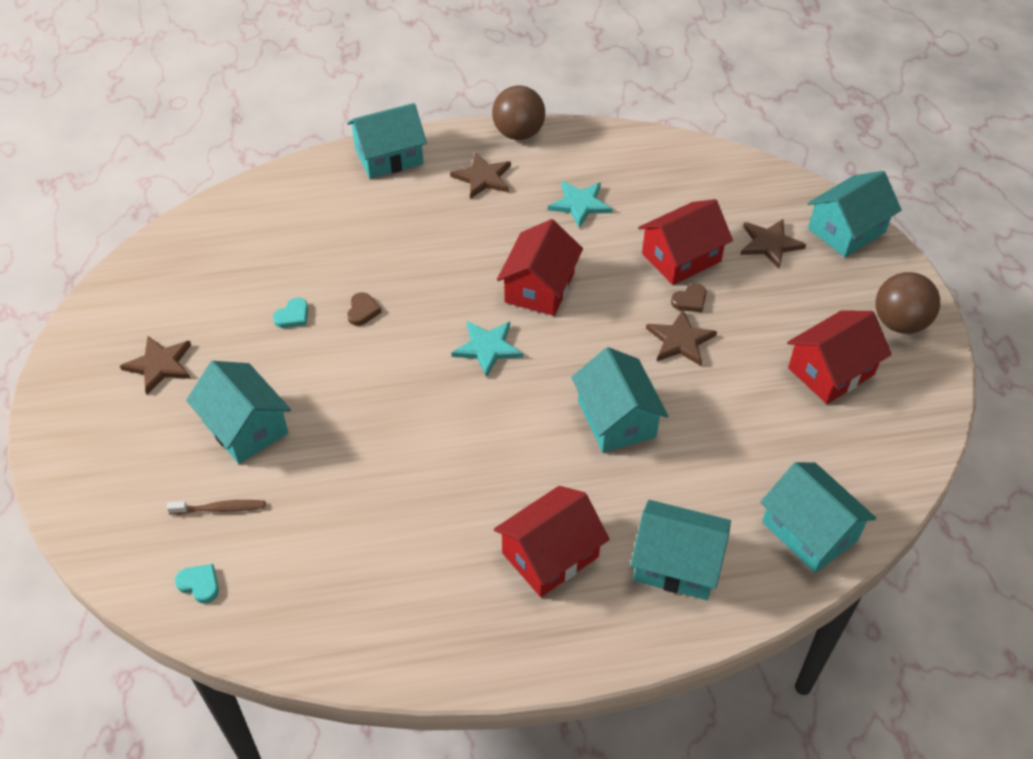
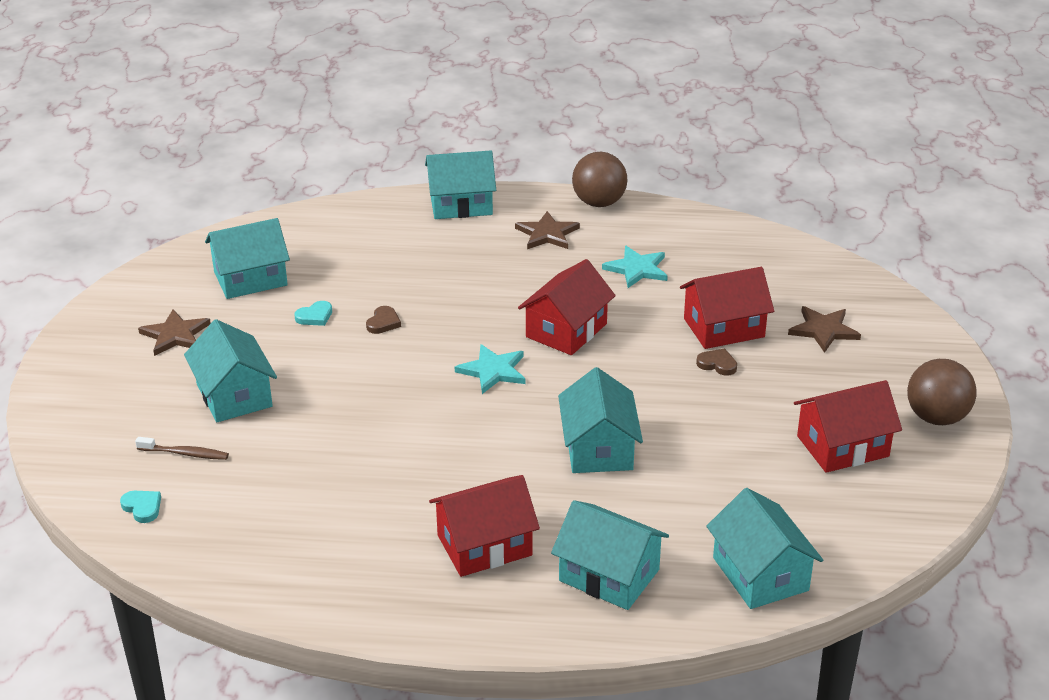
camera: 15 degrees right, 15 degrees down
brown star [646,310,717,366] -> none
brown heart [671,284,707,312] -> brown heart turned 135 degrees counterclockwise [696,348,737,376]
turquoise house [807,171,902,257] -> turquoise house moved to [205,218,290,299]

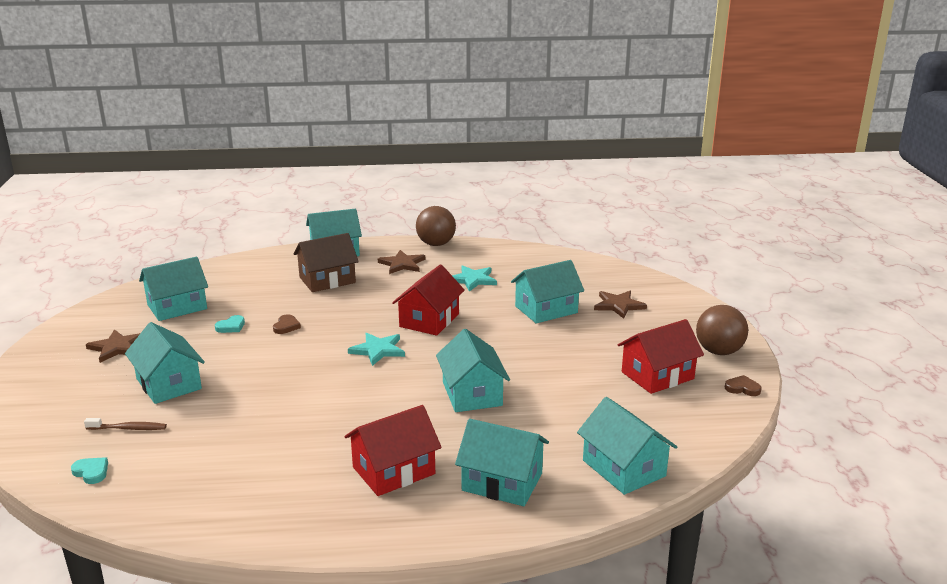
camera: 10 degrees left, 10 degrees down
red house [680,267,774,349] -> turquoise house [511,260,584,323]
brown heart [696,348,737,376] -> brown heart moved to [725,375,762,396]
none -> brown house [293,233,359,292]

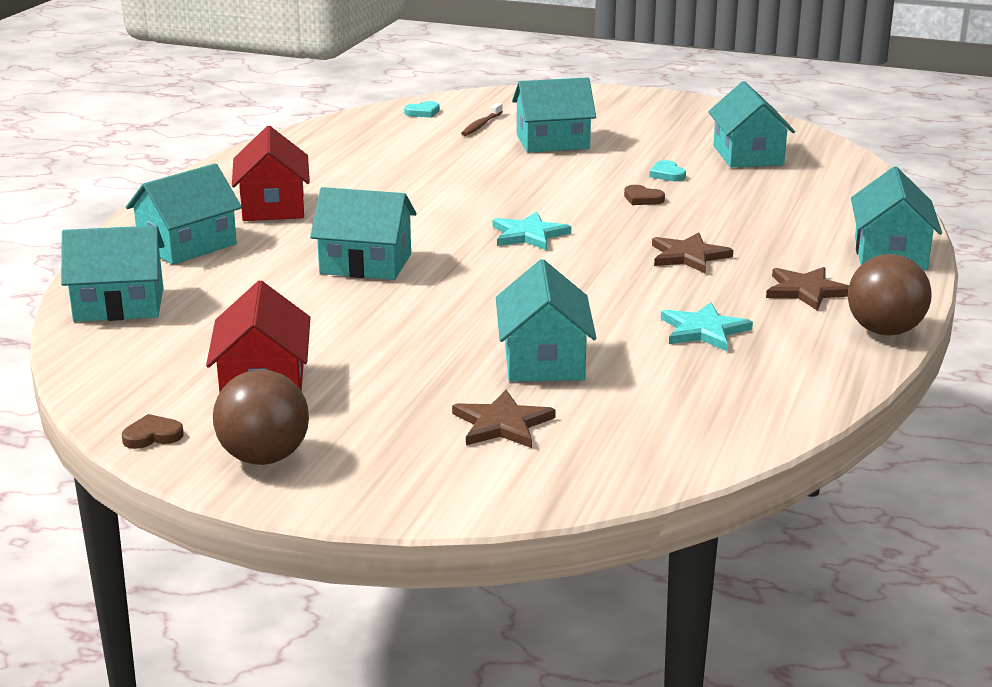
camera: 115 degrees right, 0 degrees up
brown star [86,329,140,363] -> brown star moved to [652,233,733,274]
brown house [293,233,359,292] -> none
red house [392,264,465,336] -> none
brown heart [725,375,762,396] -> brown heart turned 150 degrees counterclockwise [122,414,184,449]

